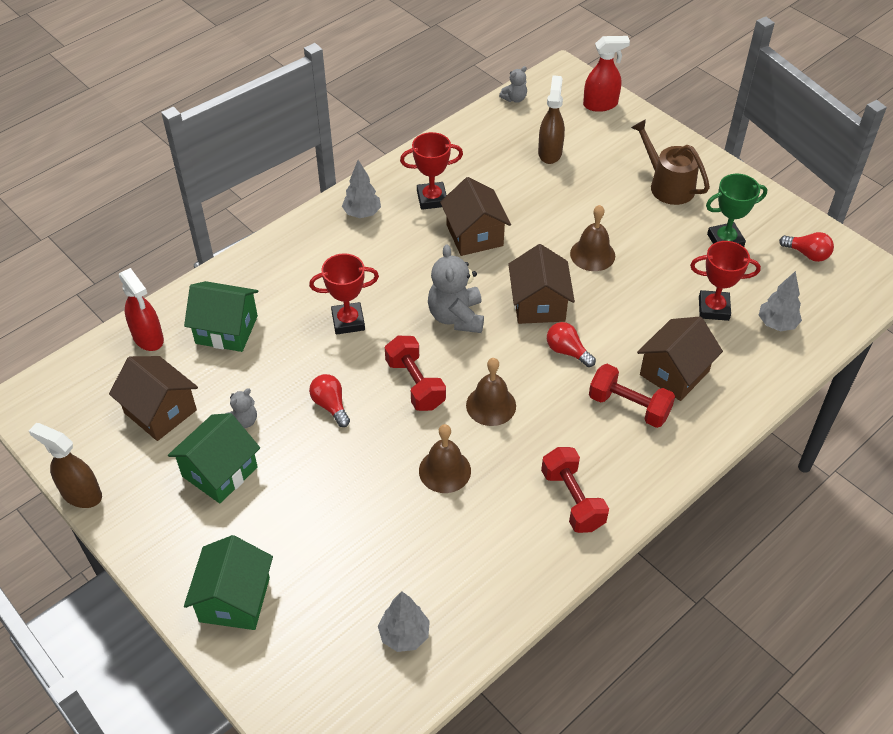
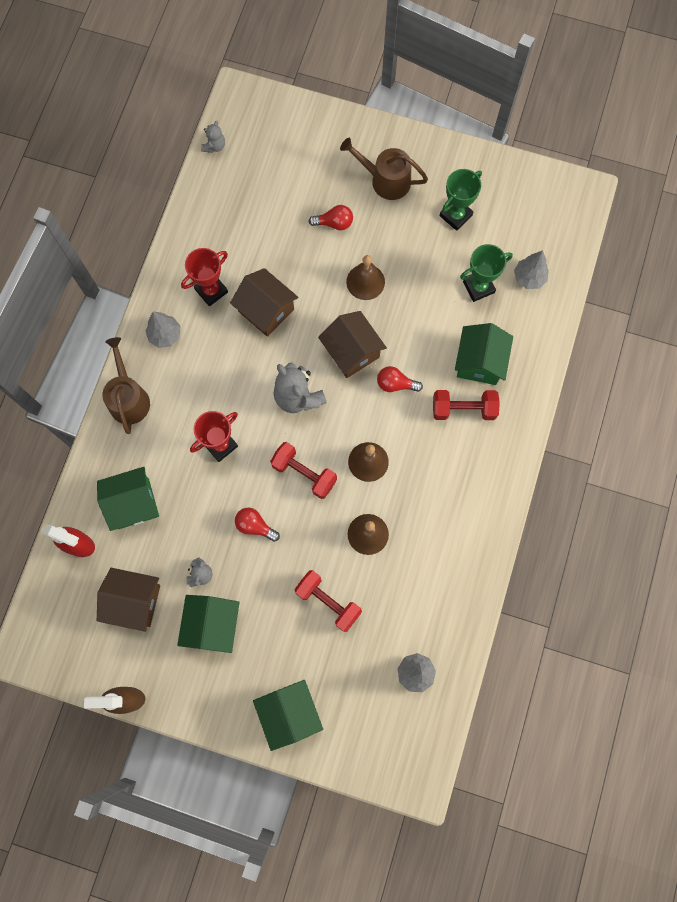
camera: 30 degrees left, 25 degrees up
brown spray bottle [538,75,565,164] -> none
red dumbbell [541,447,609,533] -> red dumbbell moved to [295,570,362,632]
red spray bottle [583,36,630,112] -> none
brown house [637,317,723,401] -> green house [455,323,513,385]
red trophy [690,241,761,321] -> green trophy [460,244,513,302]
red light bulb [779,232,834,262] -> red light bulb moved to [308,205,353,230]
none -> brown watering can [103,337,150,434]

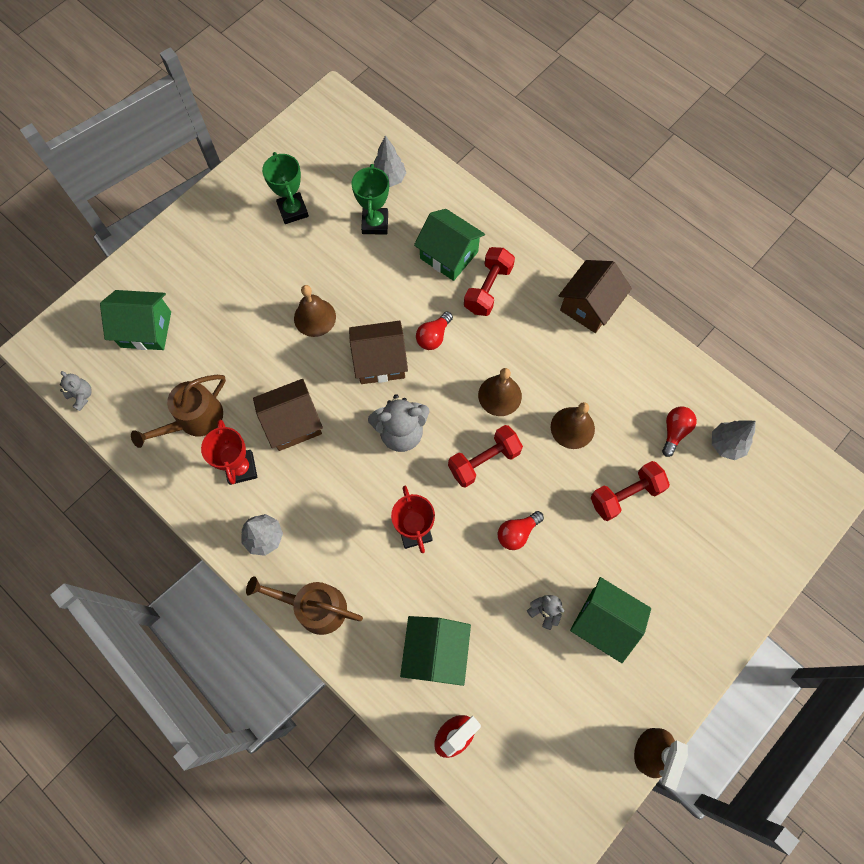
camera: 65 degrees left, 5 degrees down
brown house [97,568,160,632] -> brown house moved to [559,260,632,333]
green house [253,680,323,751] -> green house moved to [100,290,171,350]
red light bulb [308,205,353,230] -> red light bulb moved to [662,407,697,457]
brown watering can [340,138,428,200] -> brown watering can moved to [131,375,226,448]

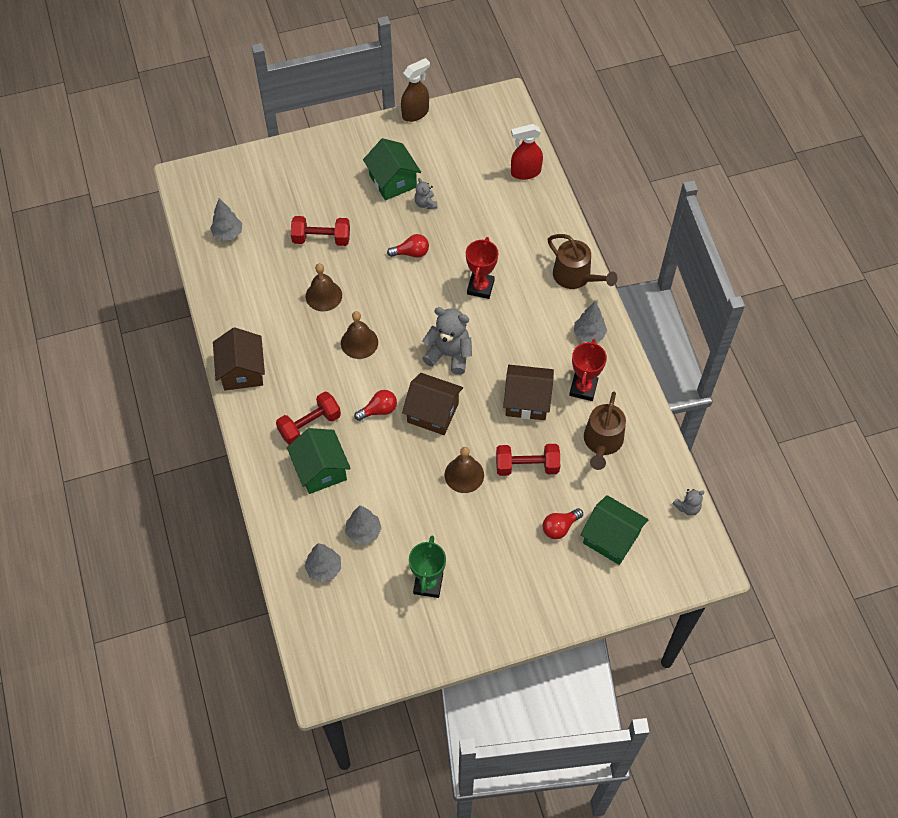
camera: 150 degrees left, 10 degrees down
grey teddy bear [60,371,92,411] -> grey teddy bear turned 105 degrees counterclockwise [673,489,705,516]
brown watering can [131,375,226,448] -> brown watering can turned 120 degrees clockwise [584,392,626,470]
green trophy [351,164,389,235] -> grey tree [345,505,382,545]
green house [400,616,471,686] -> none
red dumbbell [448,425,523,488] -> red dumbbell moved to [496,444,560,476]
brown house [559,260,632,333] -> brown house turned 75 degrees counterclockwise [213,327,265,390]
red light bulb [662,407,697,457] -> red light bulb moved to [543,508,583,539]

